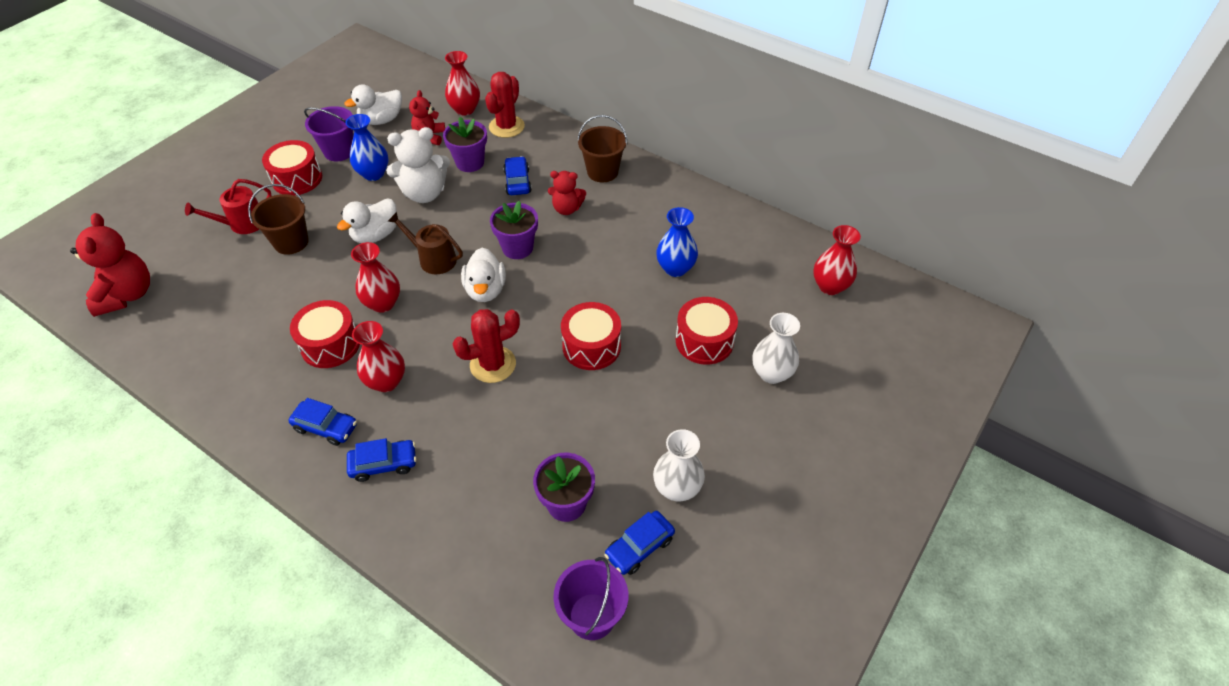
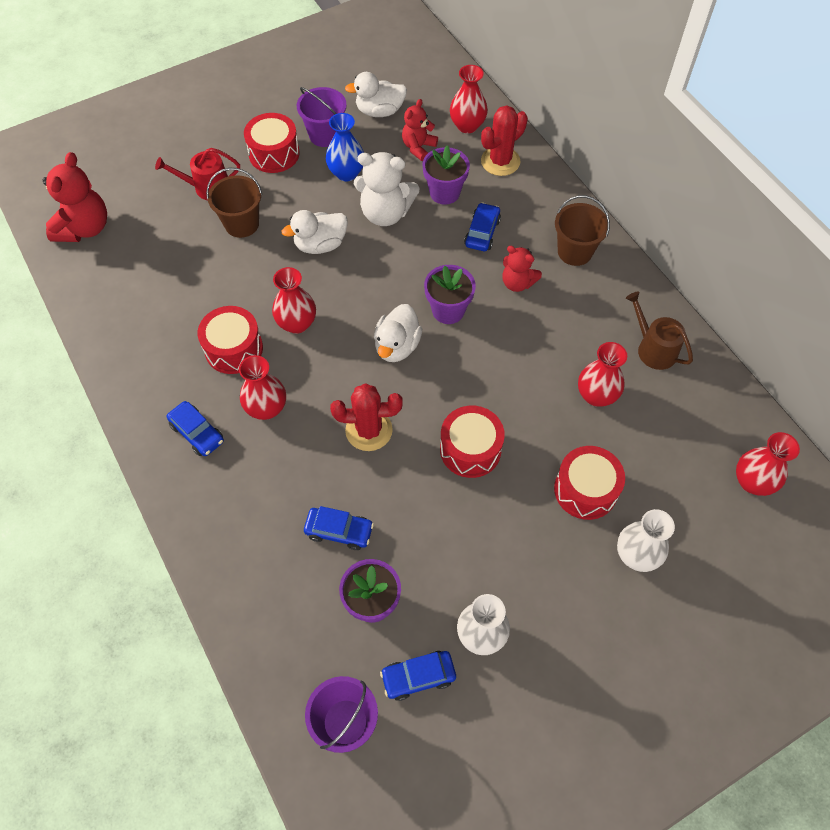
camera: 25 degrees right, 10 degrees up
blue car [347,438,416,482] -> blue car moved to [304,506,374,550]
brown watering can [387,212,463,274] -> brown watering can moved to [626,291,693,370]
blue vase [656,207,698,277] -> red vase [578,342,627,407]

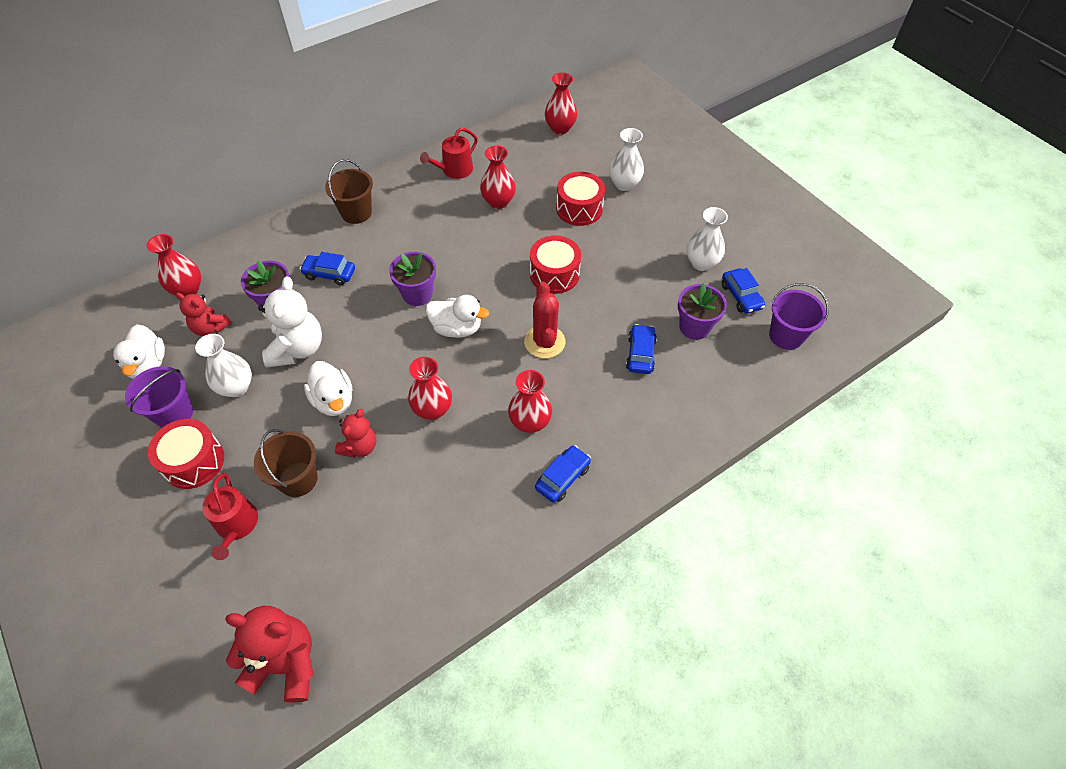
camera: 95 degrees left, 5 degrees down
red drum [198,306,263,374] -> none
blue vase [326,113,364,181] -> white vase [195,334,252,397]
red cactus [481,105,528,176] -> none
red teddy bear [502,246,542,292] -> red teddy bear moved to [335,409,376,458]
brown watering can [626,291,693,370] -> red watering can [420,128,478,179]

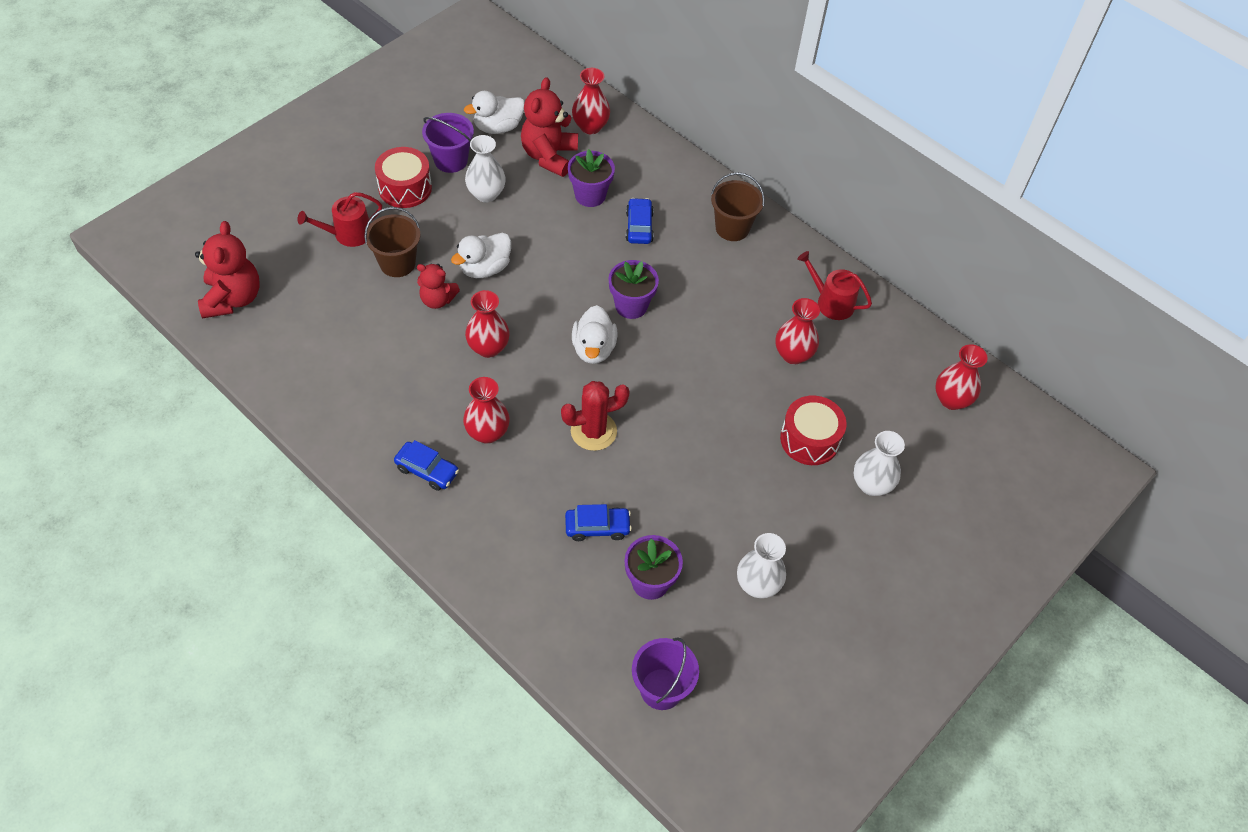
camera: 75 degrees right, 0 degrees up
red teddy bear [176,293,232,336] -> red teddy bear [521,77,578,177], size x1.63
white teddy bear [258,276,322,368] -> none
red drum [530,235,581,294] -> none
blue car [722,268,765,314] -> none

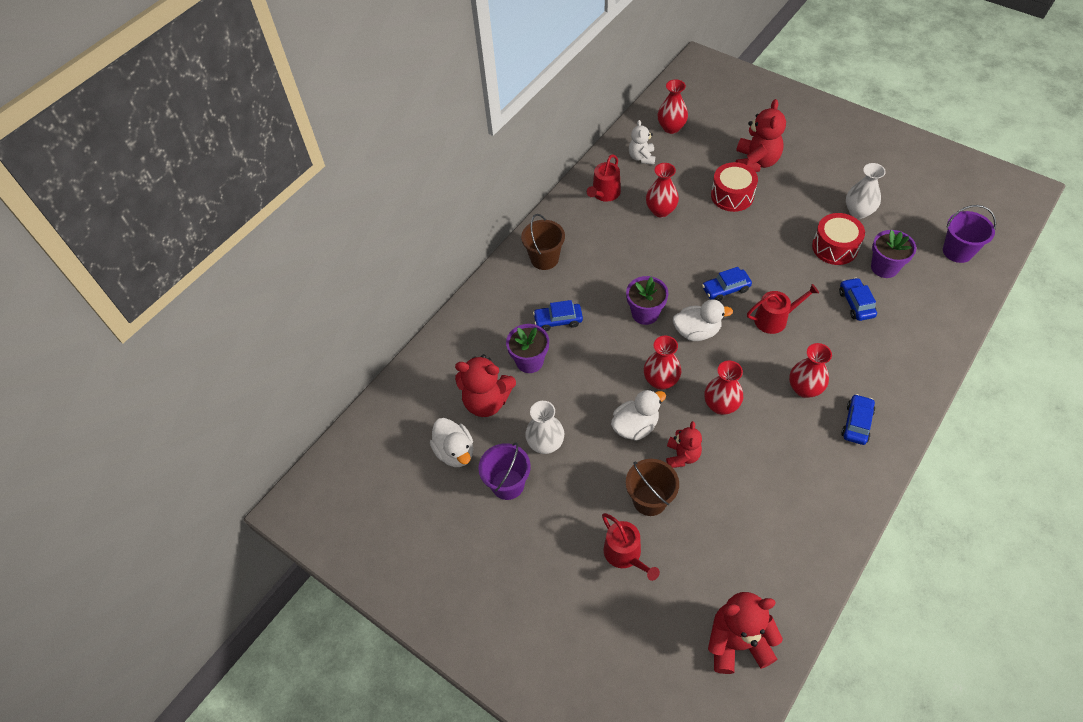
camera: 90 degrees left, 0 degrees up
red drum [375,147,432,208] -> red drum moved to [812,213,865,265]
white duck [451,232,511,278] -> white duck turned 75 degrees counterclockwise [611,389,666,441]
red cactus [561,381,630,451] -> red watering can [747,284,819,334]
red vase [572,68,610,134] -> red vase moved to [644,336,681,390]
white vase [854,431,905,496] -> red teddy bear [736,99,786,172]
none -> white teddy bear [629,120,655,165]
none -> blue car [702,267,752,301]

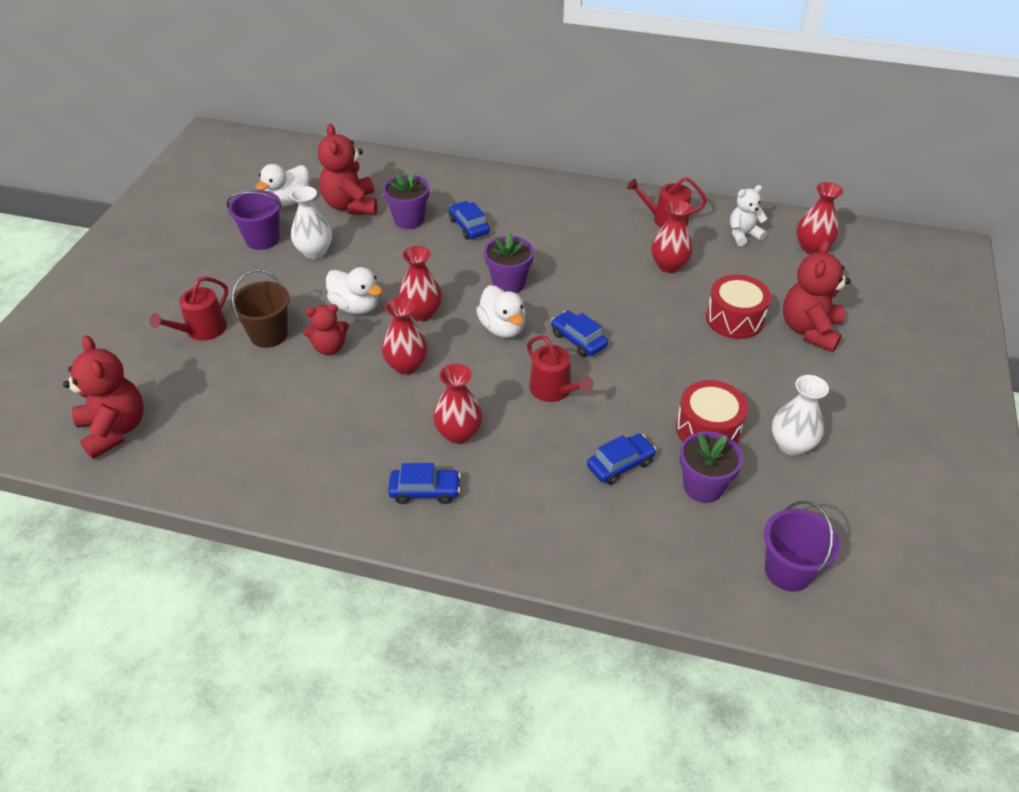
camera: 65 degrees right, 10 degrees down
brown bucket [521,214,565,270] -> none
red teddy bear [736,99,786,172] -> red teddy bear turned 120 degrees clockwise [783,240,851,352]

